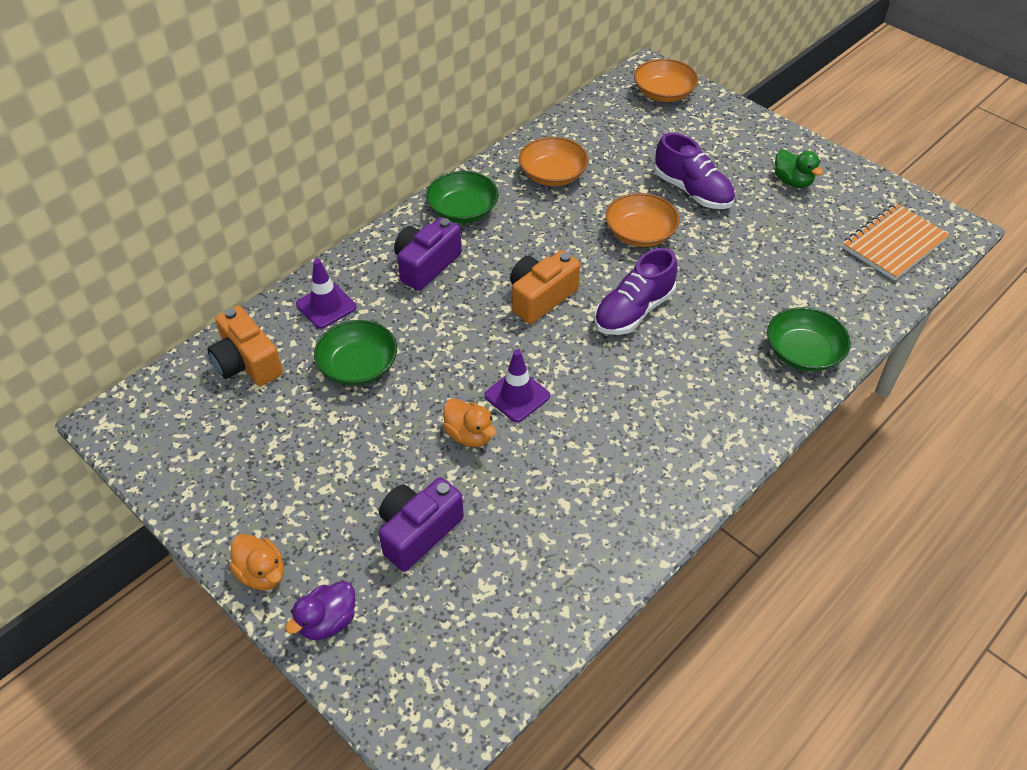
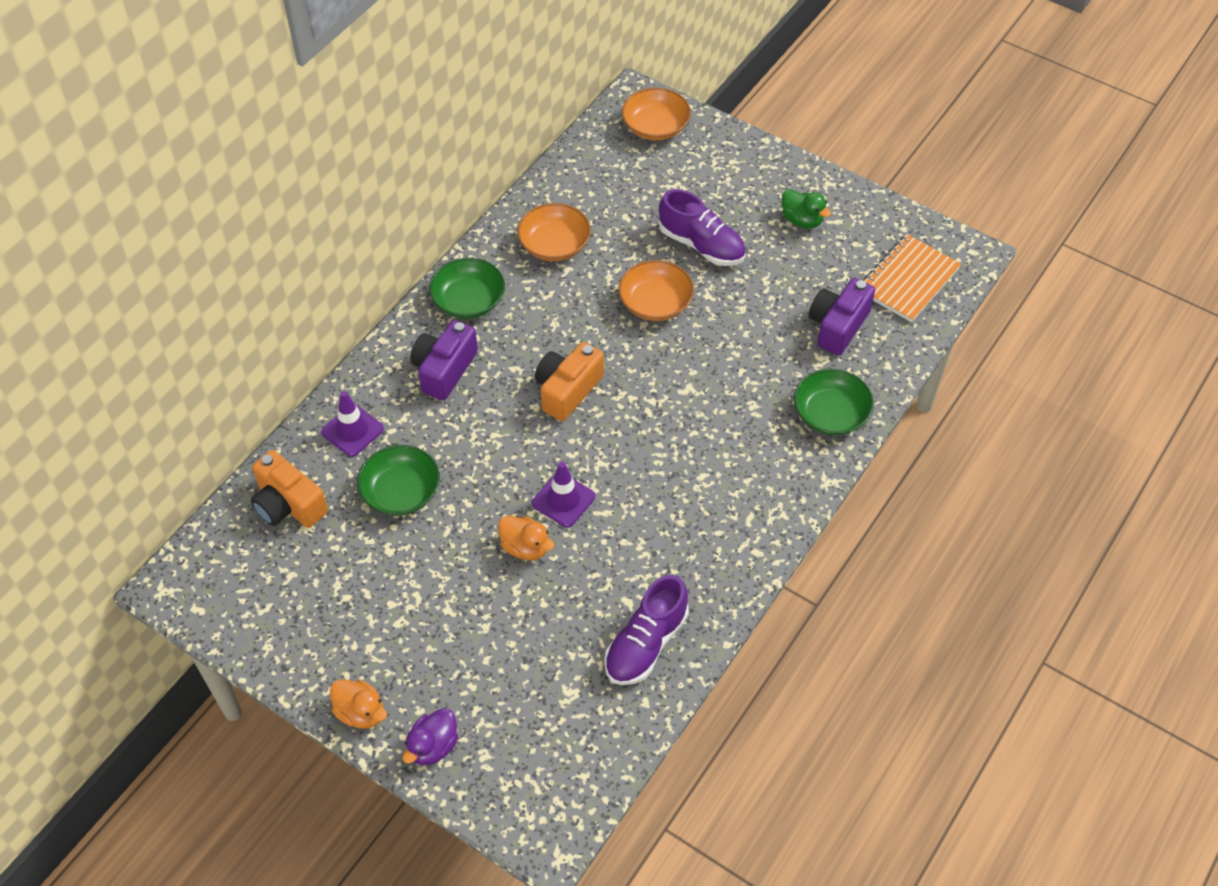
camera: 10 degrees left, 5 degrees up
purple camera [379,477,464,572] -> purple camera moved to [809,278,875,355]
purple shoe [594,248,678,335] -> purple shoe moved to [604,575,689,685]

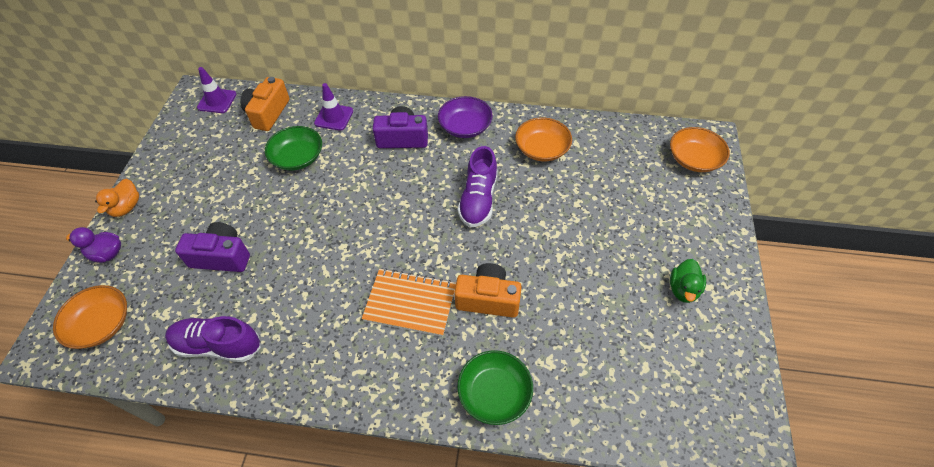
camera: 65 degrees right, 0 degrees up
green bowl [429,258,505,319] -> purple bowl [438,96,493,138]
orange duck [498,515,555,560] -> none
purple traffic cone [532,462,595,527] -> purple traffic cone moved to [197,67,236,113]
orange camera [535,342,604,421] -> orange camera moved to [454,263,522,318]
orange bowl [618,260,694,321] -> orange bowl moved to [53,285,127,349]
purple shoe [659,189,746,266] -> purple shoe moved to [458,146,497,228]
purple camera [809,278,875,355] -> purple camera moved to [175,222,250,272]
orange notebook [864,234,961,323] -> orange notebook moved to [362,268,456,337]

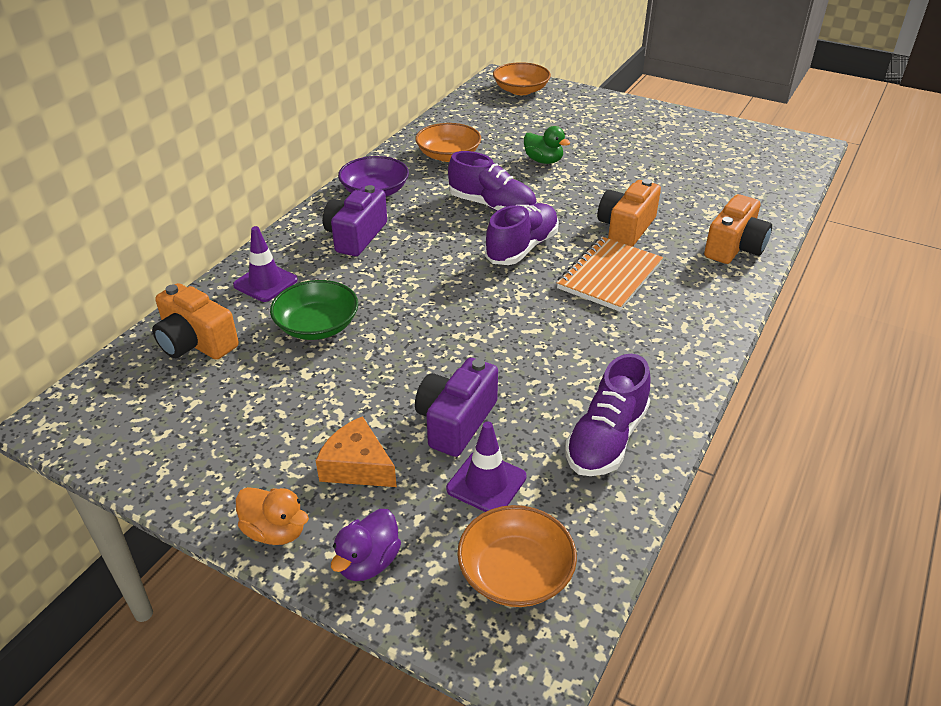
camera: 70 degrees left, 15 degrees down
purple traffic cone [197,67,236,113] -> purple traffic cone moved to [446,421,527,512]
green bowl [457,350,533,425] -> orange camera [704,194,772,264]
green duck [670,259,706,303] -> green duck moved to [524,126,570,164]
none -> orange cheese [316,416,397,487]
none -> purple shoe [485,203,559,265]

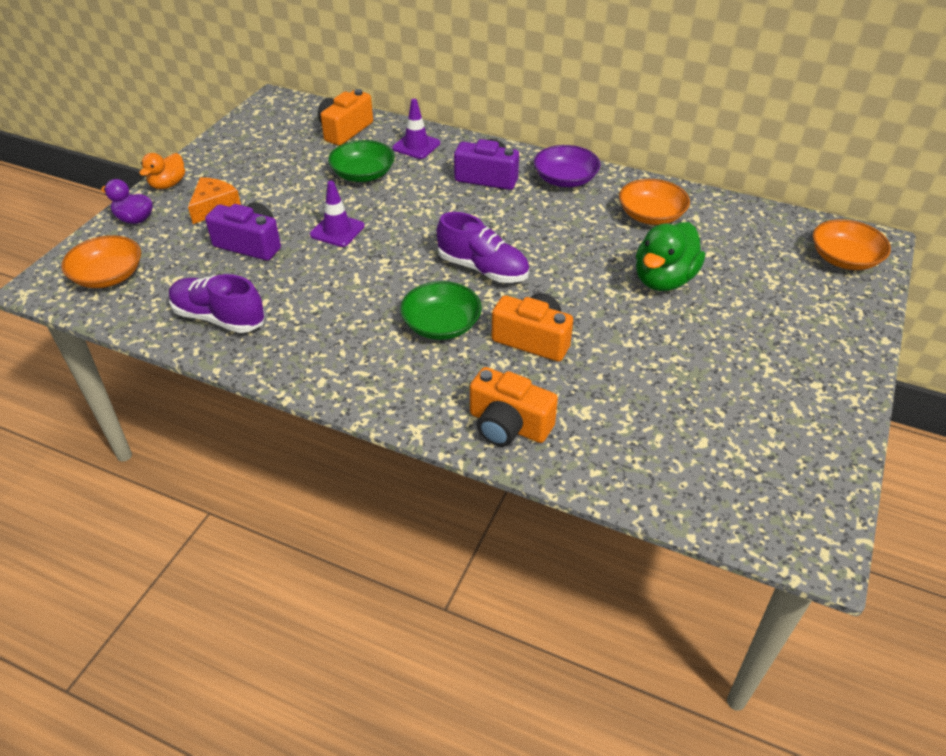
camera: 85 degrees right, 5 degrees up
purple traffic cone [446,421,527,512] -> purple traffic cone moved to [310,181,365,247]
purple shoe [448,151,537,211] -> none
green duck [524,126,570,164] -> green duck [636,222,705,291], size x1.65
orange notebook [557,237,663,312] -> green bowl [400,281,482,340]

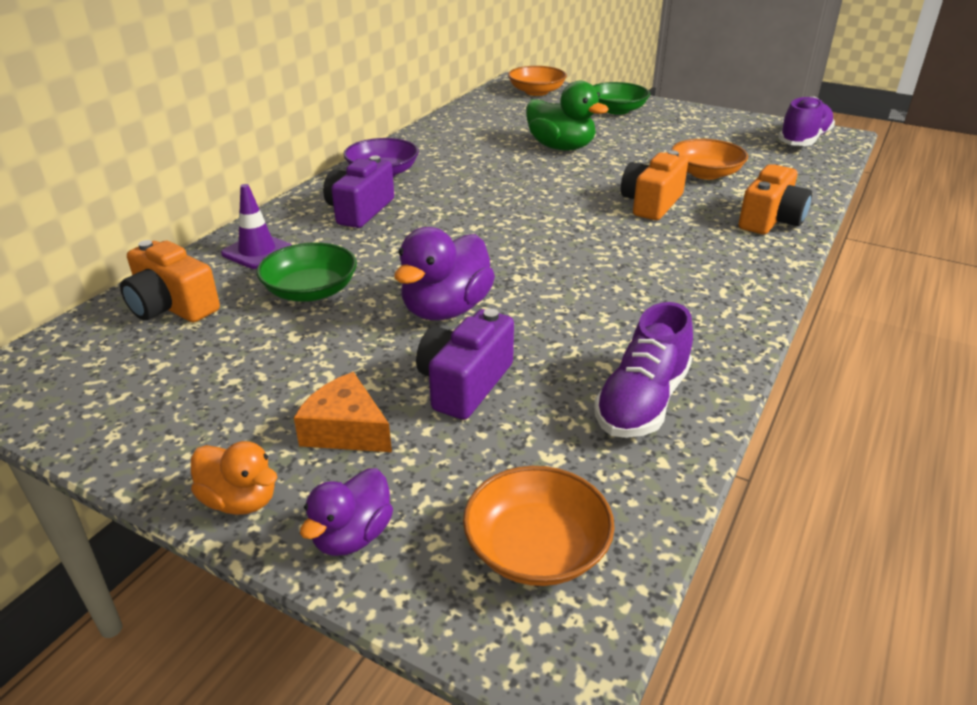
camera: 85 degrees left, 10 degrees down
purple traffic cone [310,181,365,247] -> purple duck [394,227,495,320]
green bowl [400,281,482,340] -> green bowl moved to [593,82,650,115]
purple shoe [437,212,529,283] -> purple shoe moved to [778,96,835,146]
orange bowl [619,179,690,225] -> orange bowl moved to [671,139,748,180]

